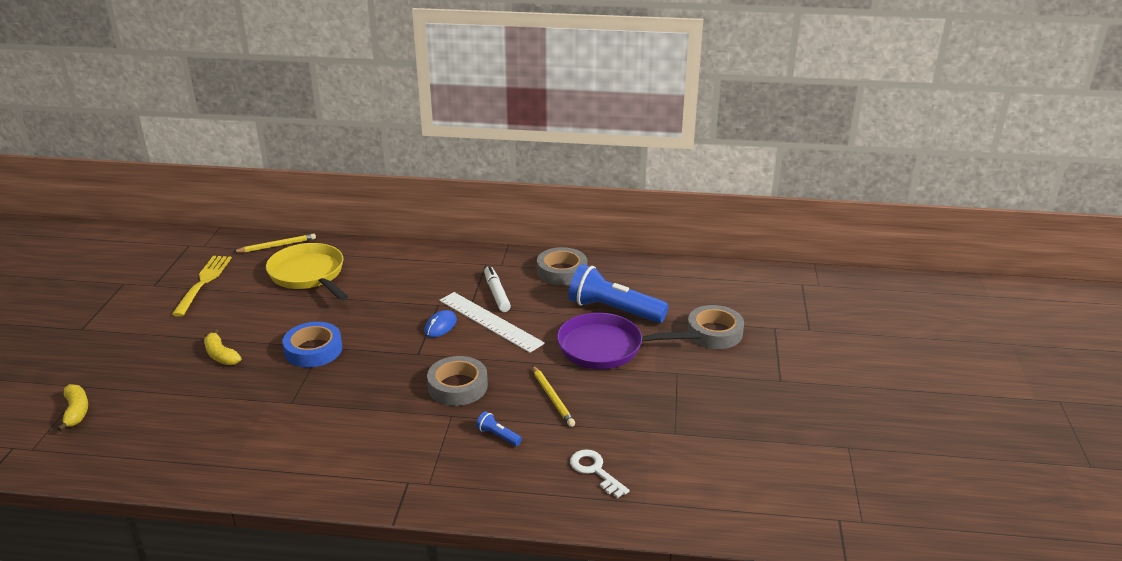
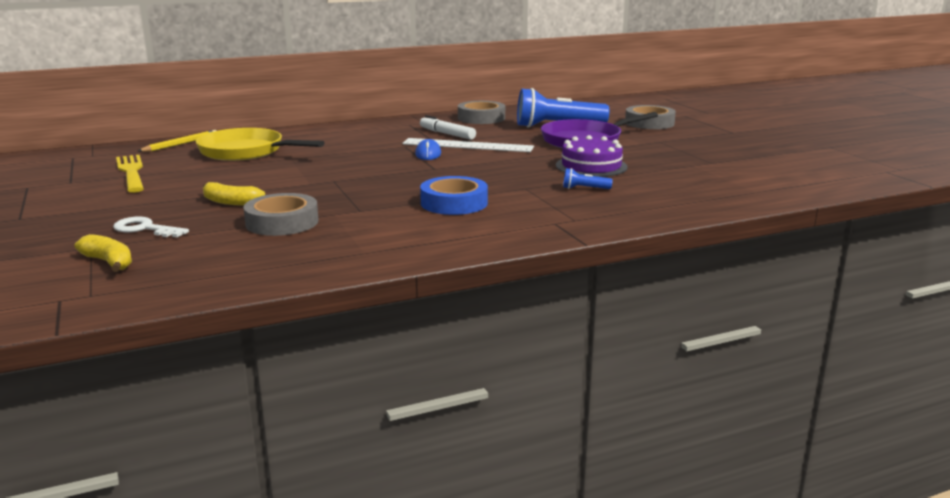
camera: 30 degrees left, 10 degrees down
blue tape [282,322,342,368] -> blue tape moved to [420,176,488,215]
grey tape [427,356,488,406] -> grey tape moved to [243,193,318,236]
yellow pencil [532,365,575,427] -> purple cake [556,135,628,177]
white key [570,449,629,498] -> white key moved to [113,217,189,237]

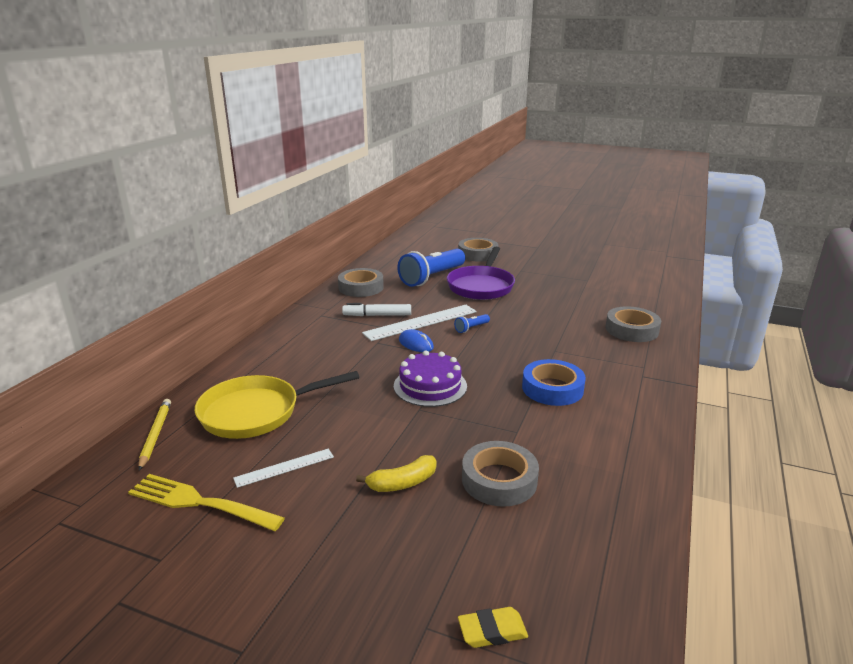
camera: 45 degrees left, 5 degrees up
yellow banana [75,234,132,272] -> yellow eraser [458,607,528,648]
white key [113,217,189,237] -> none
purple cake [556,135,628,177] -> purple cake moved to [394,351,467,407]
blue flashlight [563,168,613,189] -> blue flashlight moved to [454,314,490,333]
none -> white ruler [233,448,334,488]
none -> grey tape [606,306,661,342]

